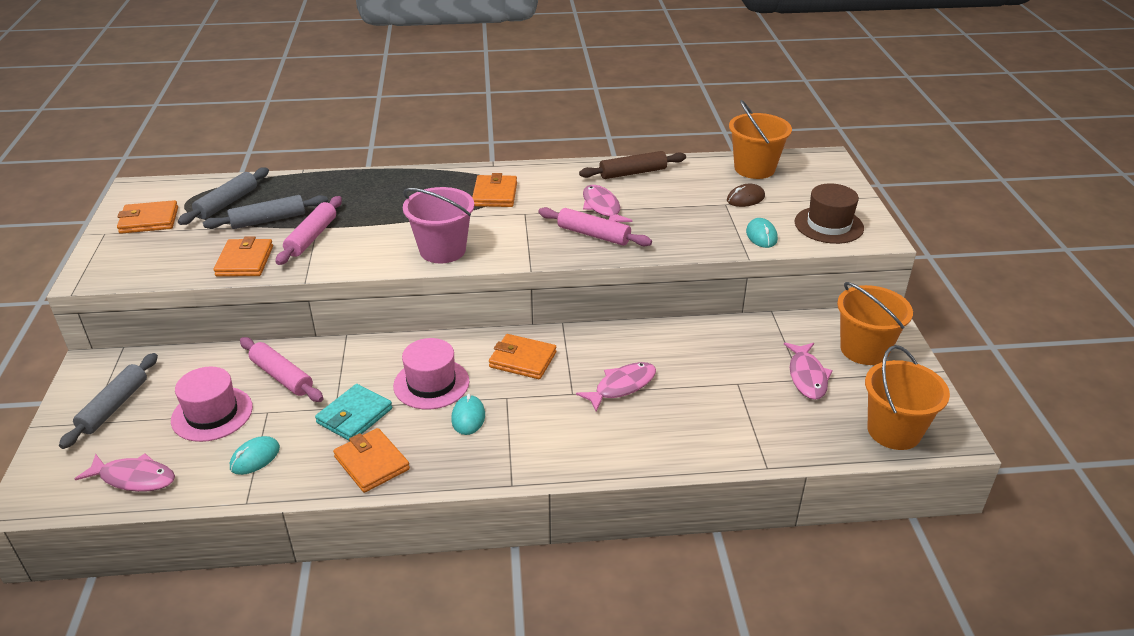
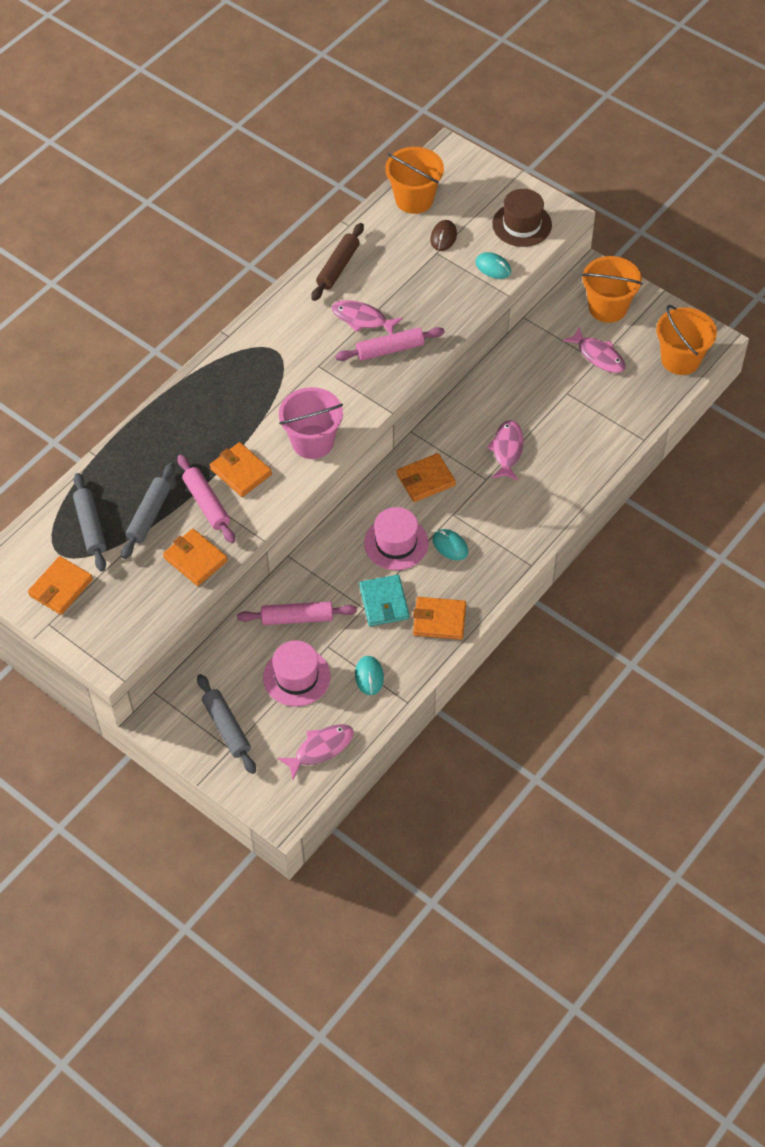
camera: 45 degrees left, 20 degrees up
orange wallet [472,173,517,207] -> orange wallet moved to [210,442,272,497]

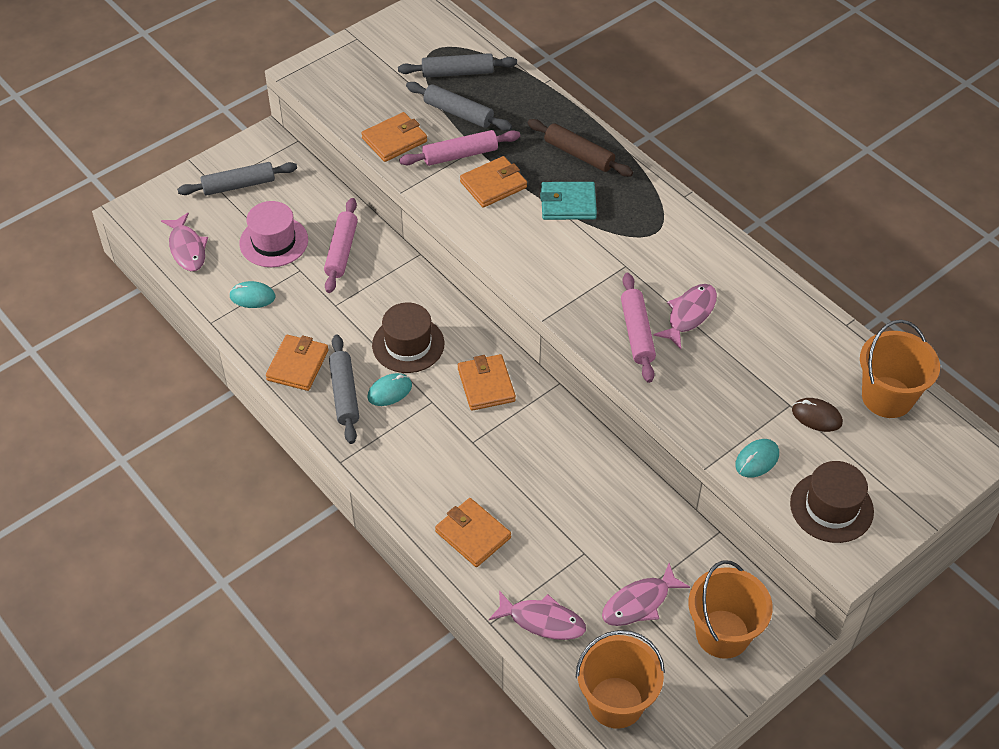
camera: 100 degrees right, 5 degrees down
orange wallet [28,556,93,615] -> orange wallet moved to [435,498,511,567]
pink bucket [279,387,343,459] -> none
brown rolling pin [311,223,364,301] -> brown rolling pin moved to [527,119,633,177]
turquoise wallet [359,575,409,626] -> turquoise wallet moved to [540,182,597,220]
pink hat [364,507,428,570] -> brown hat [372,303,444,373]
pink fish [487,420,523,480] -> pink fish moved to [489,590,586,640]
none -> grey rolling pin [329,335,359,444]

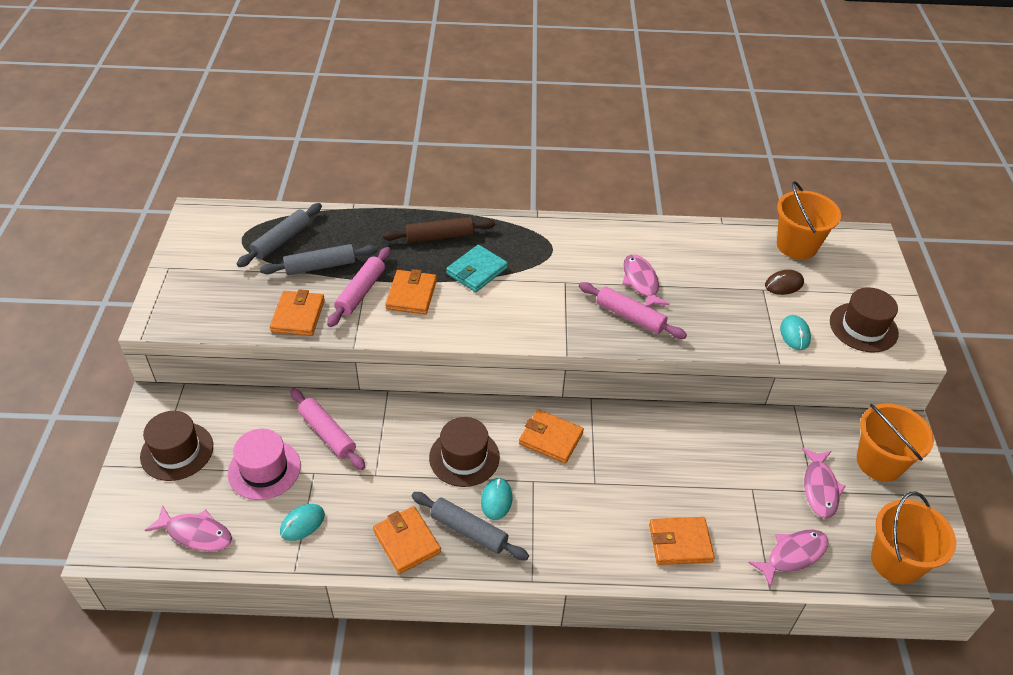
camera: 50 degrees left, 5 degrees down
grey rolling pin [177,162,297,196] -> brown hat [140,411,213,481]

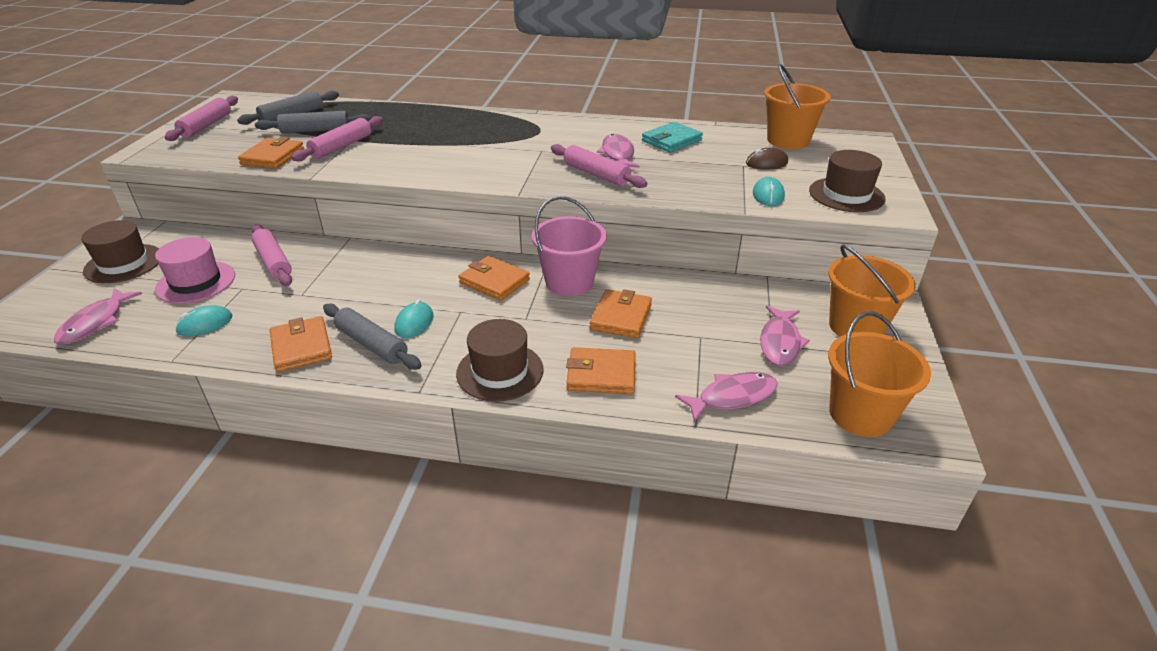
camera: 10 degrees right, 10 degrees down
pink fish [144,505,232,551] -> pink fish turned 75 degrees clockwise [54,289,142,345]
brown rolling pin [383,217,495,243] -> none
orange wallet [385,269,437,314] -> orange wallet moved to [590,289,652,339]
brown hat [429,417,500,487] -> brown hat moved to [456,319,544,402]
turquoise wallet [446,245,508,292] -> turquoise wallet moved to [642,122,703,153]
none -> pink rolling pin [165,96,238,141]
none -> pink bucket [532,196,607,296]

